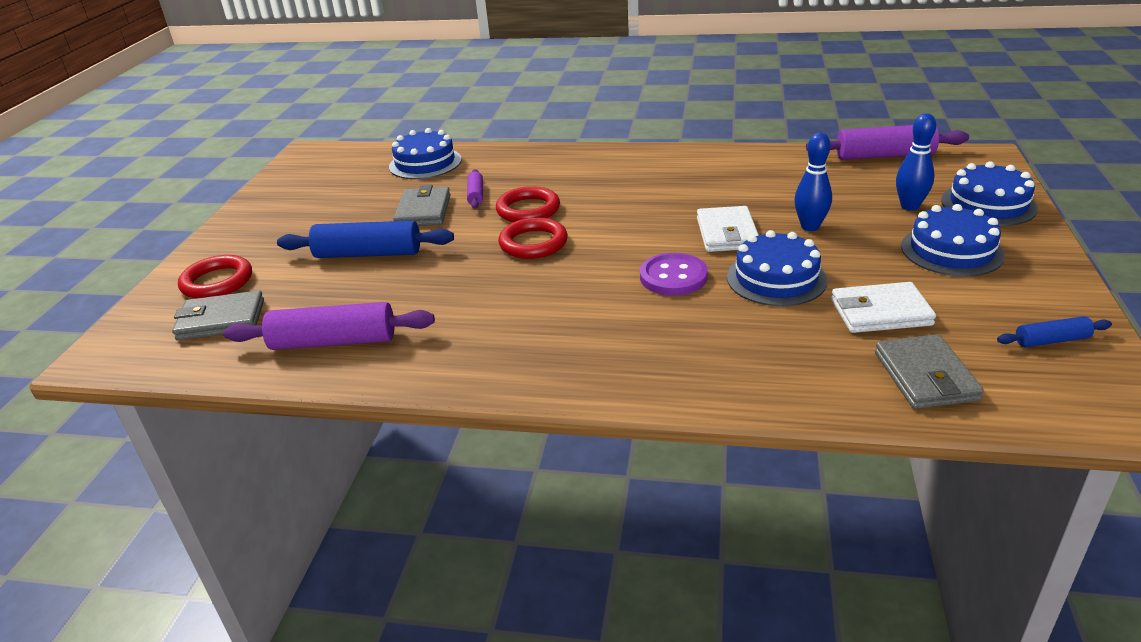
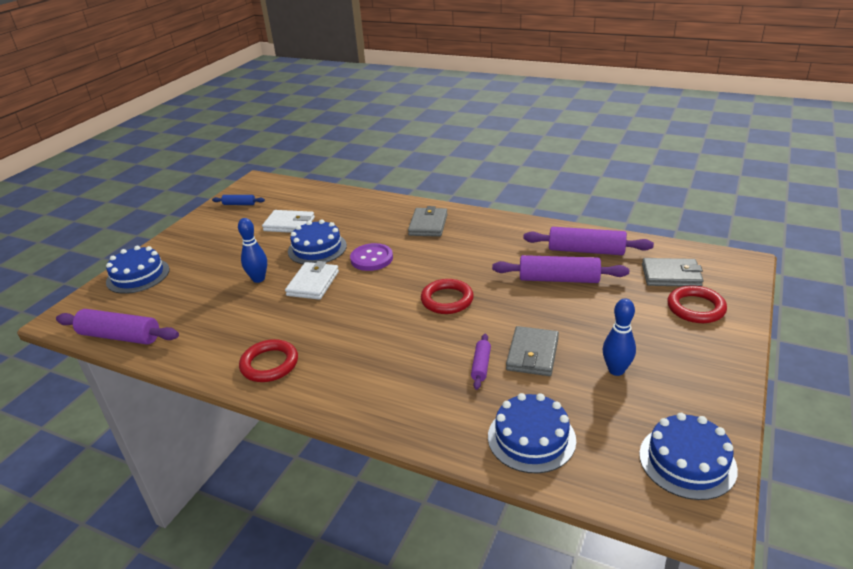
camera: 165 degrees left, 0 degrees up
blue rolling pin [277,221,454,258] -> none
red ring [496,186,560,222] -> red ring moved to [239,339,298,382]
grey wallet [875,334,984,409] -> grey wallet moved to [408,206,447,237]
blue bowling pin [896,113,936,211] -> blue bowling pin moved to [603,298,636,376]
blue cake [901,204,1005,276] -> blue cake moved to [639,413,738,500]
none -> purple rolling pin [492,255,629,283]

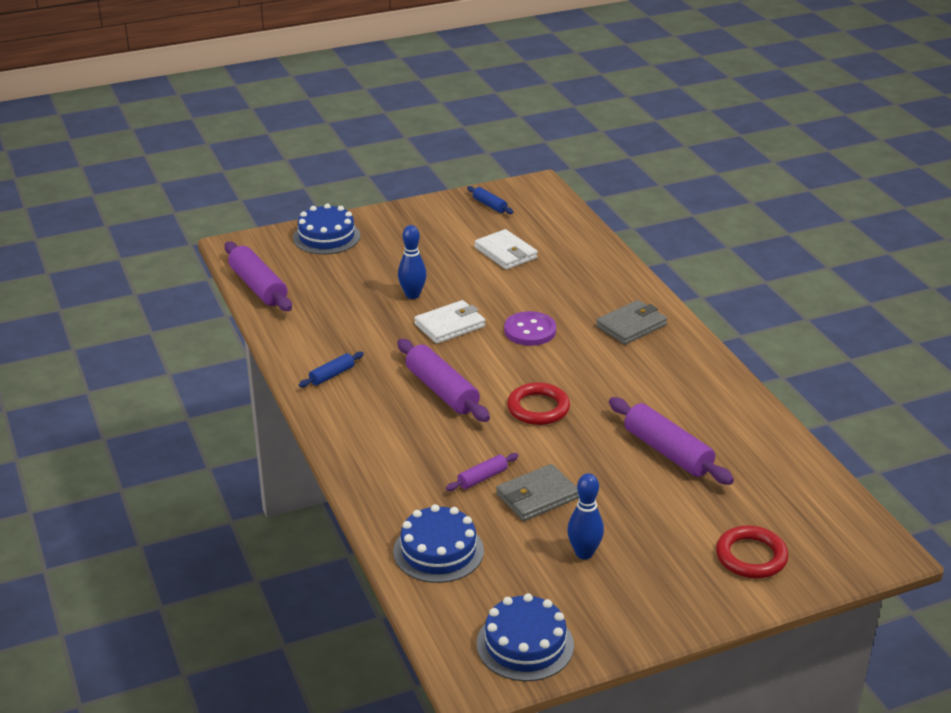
camera: 40 degrees right, 0 degrees up
red ring [239,339,298,382] -> blue rolling pin [299,352,364,387]
blue cake [288,220,347,264] -> none
purple rolling pin [523,227,654,255] -> purple rolling pin moved to [397,339,490,422]
grey wallet [642,258,703,286] -> none

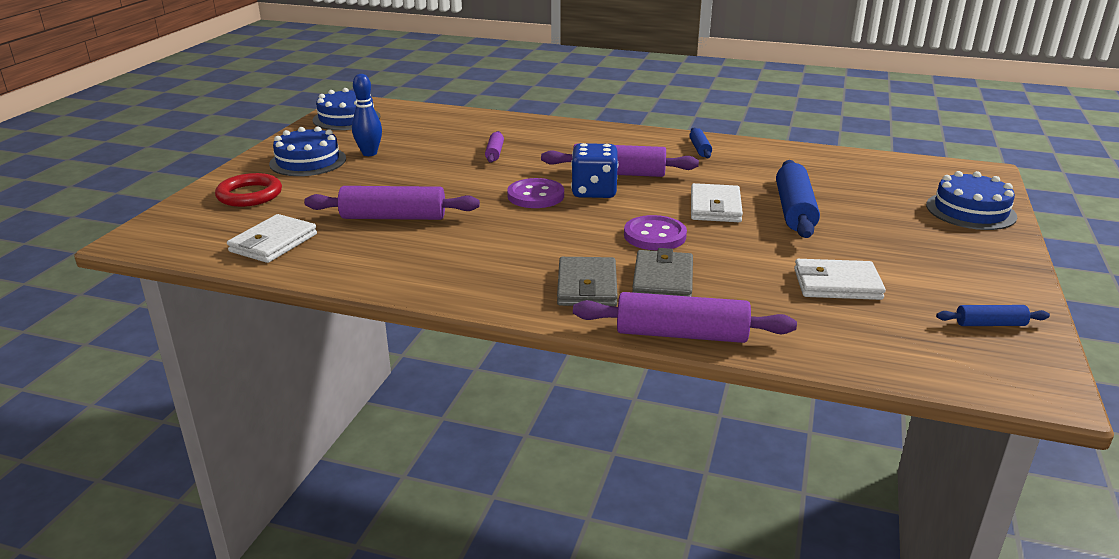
camera: 130 degrees right, 5 degrees down
purple rolling pin [225,242,292,311] -> purple rolling pin moved to [573,292,797,343]
blue cake [393,504,484,583] -> blue cake moved to [269,126,346,176]
blue bowling pin [398,225,427,299] -> blue rolling pin [776,160,820,238]
grey wallet [496,464,579,521] -> grey wallet moved to [632,248,693,297]
red ring [507,382,570,425] -> purple button [507,178,564,208]
none -> white wallet [227,214,317,263]
none -> blue dice [571,143,618,198]

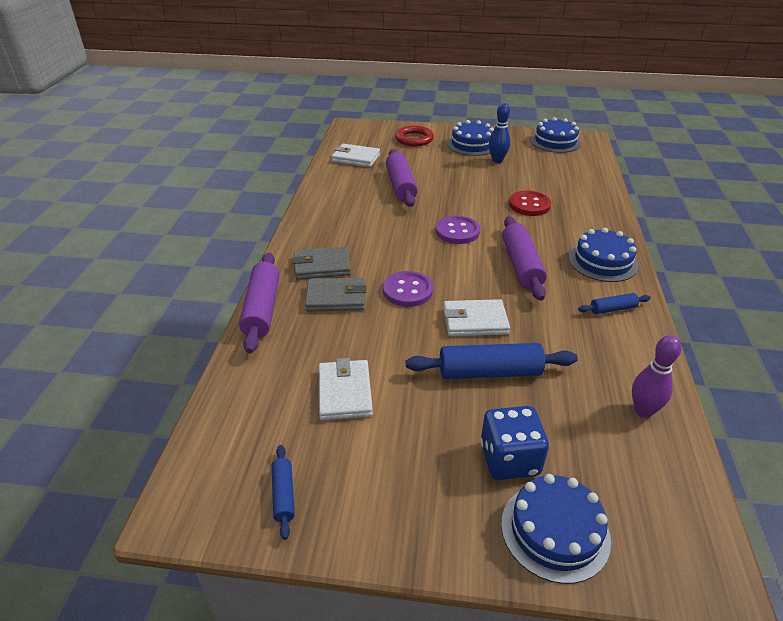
camera: 80 degrees right, 10 degrees up
purple rolling pin [485,131,504,163] -> red button [509,191,551,216]
blue dice [571,143,618,198] -> blue dice moved to [480,406,549,480]
none -> blue cake [568,228,638,282]
none -> purple bowling pin [632,335,681,418]

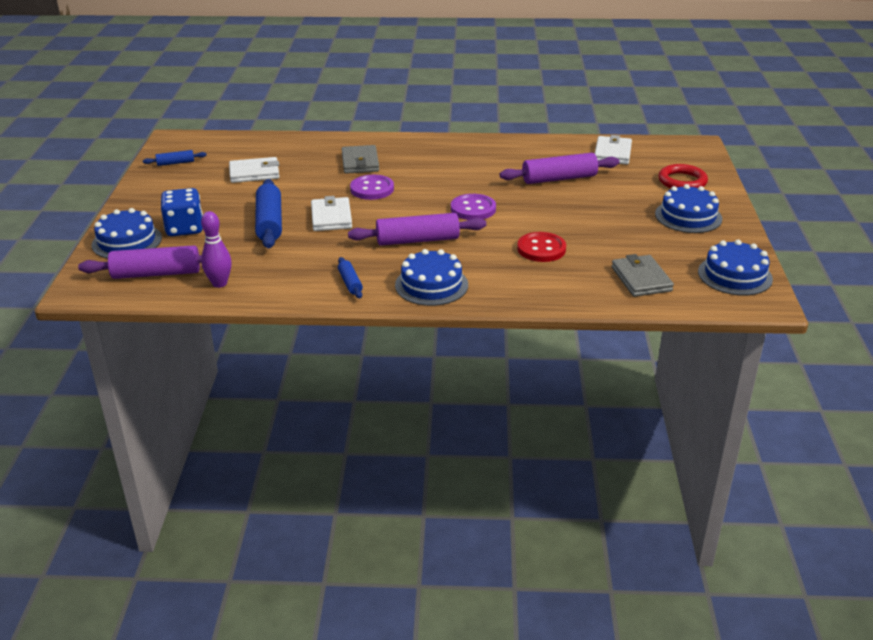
camera: 85 degrees right, 5 degrees down
purple rolling pin [239,253,279,353] -> purple rolling pin moved to [78,245,202,279]
grey wallet [293,246,351,280] -> grey wallet moved to [612,254,674,297]
blue bowling pin [489,103,510,163] -> none

